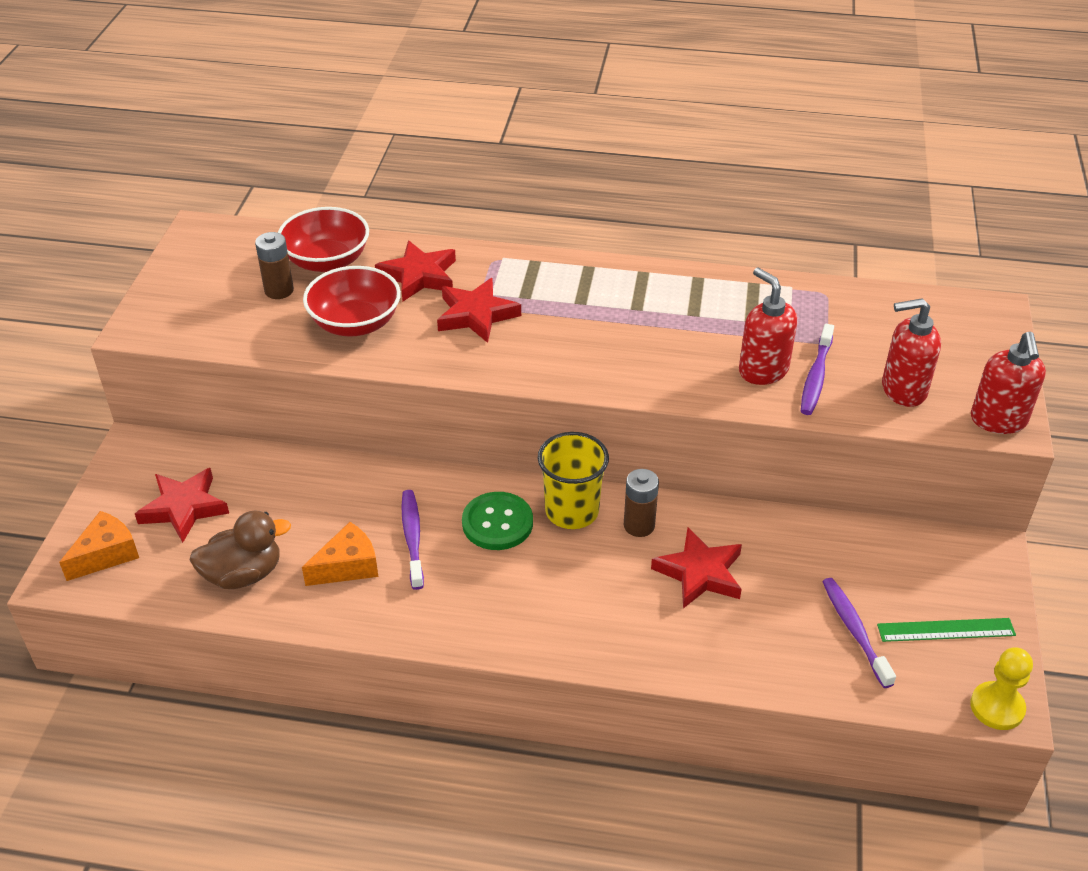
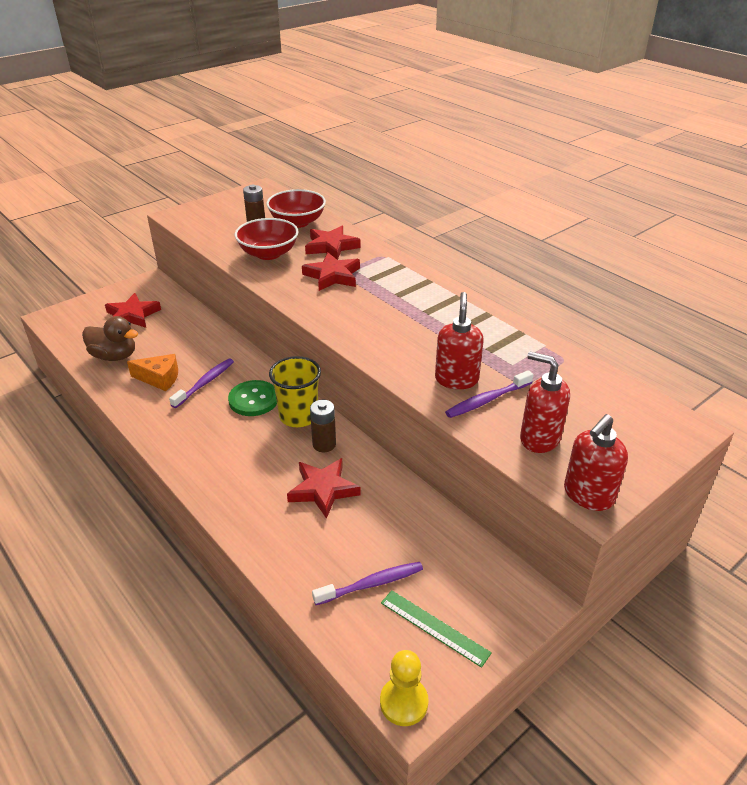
camera: 40 degrees right, 5 degrees down
orange cheese [59,511,139,581] -> none
purple toothbrush [822,578,896,688] -> purple toothbrush turned 45 degrees clockwise [312,562,423,605]

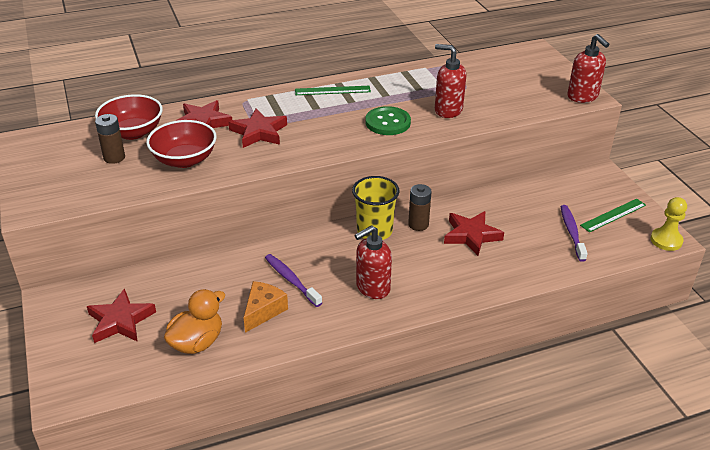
camera: 70 degrees left, 0 degrees up
brown duck [82,316,138,361] -> orange duck [164,289,225,354]
green button [228,380,277,416] -> green button moved to [365,106,411,135]
purple toothbrush [445,370,533,418] -> none
red soap dispenser [520,352,570,453] -> red soap dispenser moved to [355,225,392,299]
none -> green ruler [295,86,371,95]

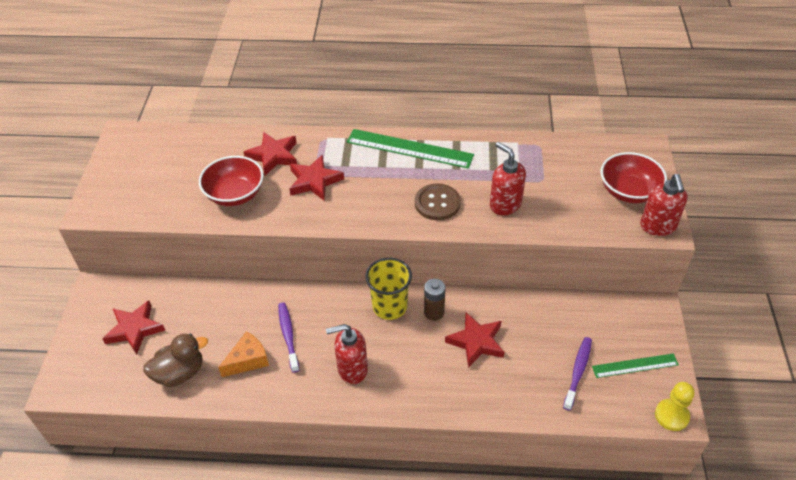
camera: 25 degrees right, 10 degrees up
red bowl [95,94,163,140] -> red bowl moved to [600,152,667,203]
brown battery [95,114,125,164] -> none
orange duck [164,289,225,354] -> brown duck [143,334,208,387]
green ruler [295,86,371,95] -> green ruler [347,129,474,169], size x1.69
green button [365,106,411,135] -> brown button [415,183,461,220]

